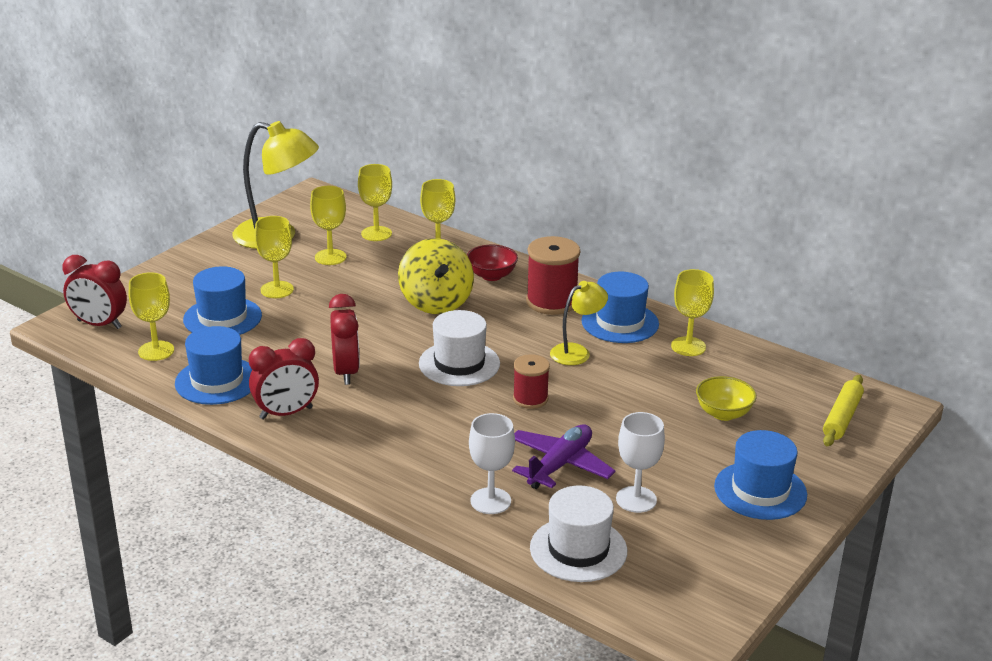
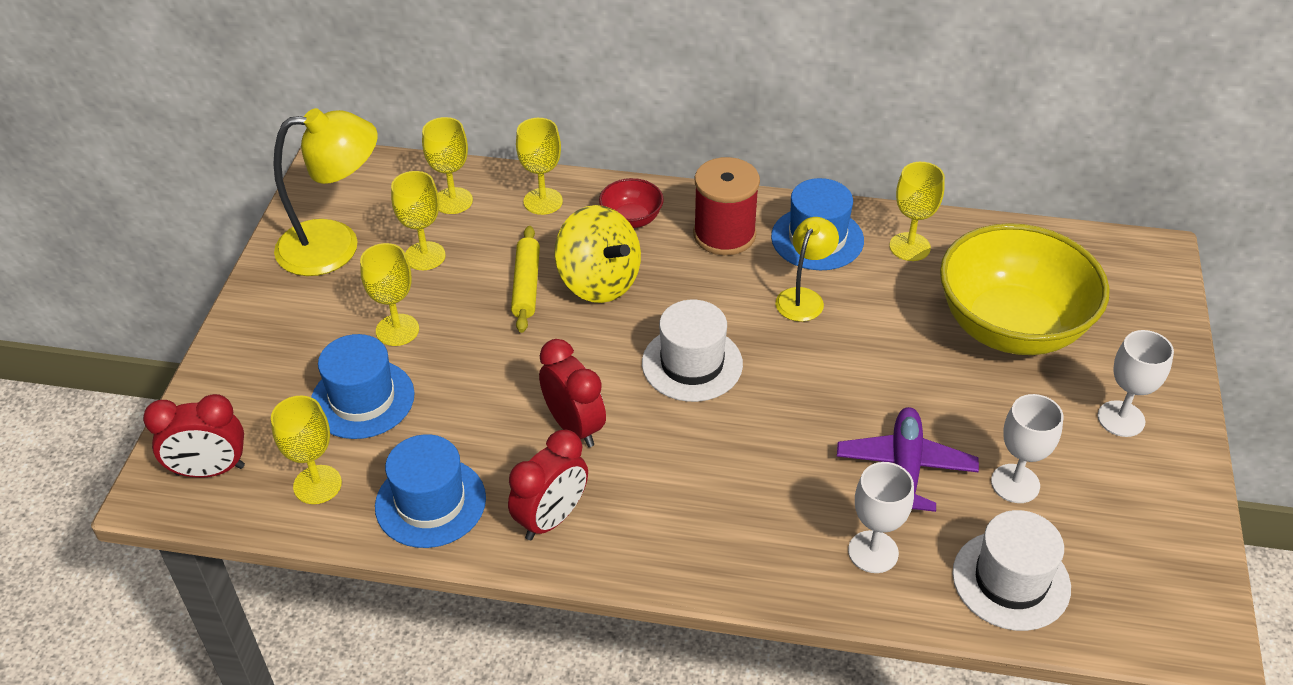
camera: 25 degrees left, 15 degrees up
red spool [513,354,550,409] -> none
yellow bowl [696,376,757,421] -> yellow bowl [940,223,1110,355], size x2.32
blue hat [714,430,807,520] -> white goblet [1098,330,1174,437]
yellow rolling pin [823,375,864,446] -> yellow rolling pin moved to [511,226,540,333]

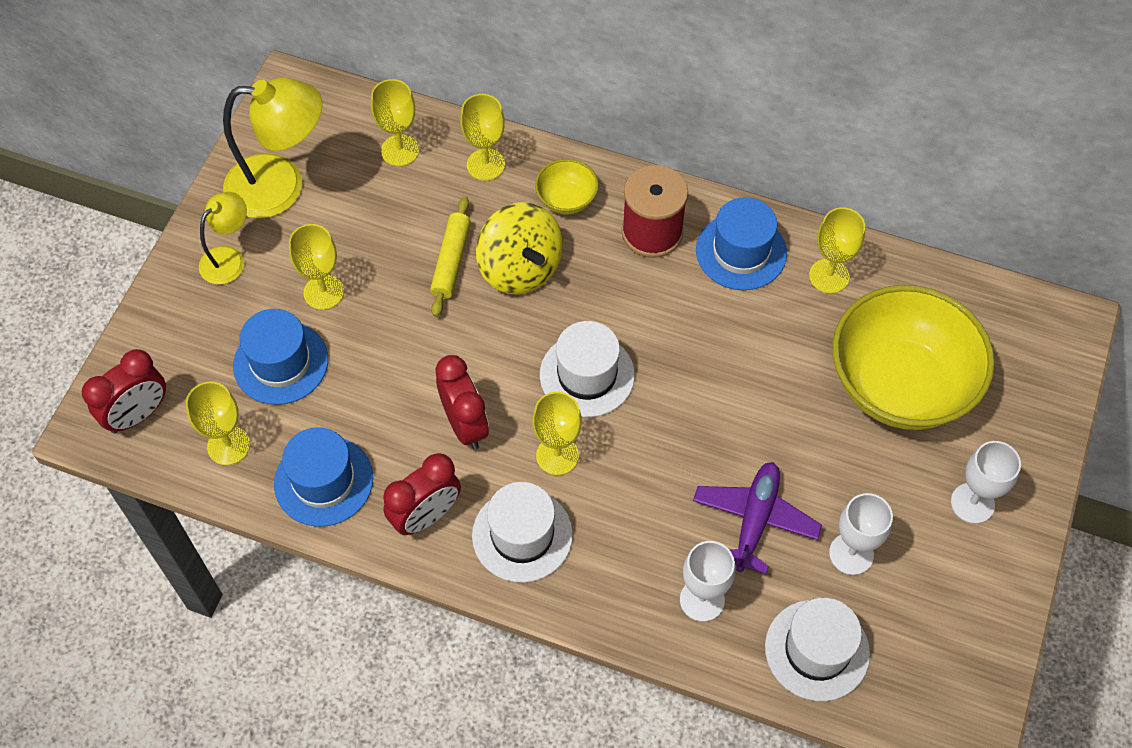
camera: 10 degrees right, 15 degrees up
red clock [143,394,245,478] -> red clock turned 45 degrees counterclockwise [82,349,166,433]
yellow goblet [391,171,446,270] -> yellow goblet moved to [533,392,582,475]
red bowl [599,178,664,228] -> yellow bowl [535,159,598,215]
yellow lamp [776,217,839,322] -> yellow lamp moved to [199,192,247,284]
none -> white hat [472,482,573,583]

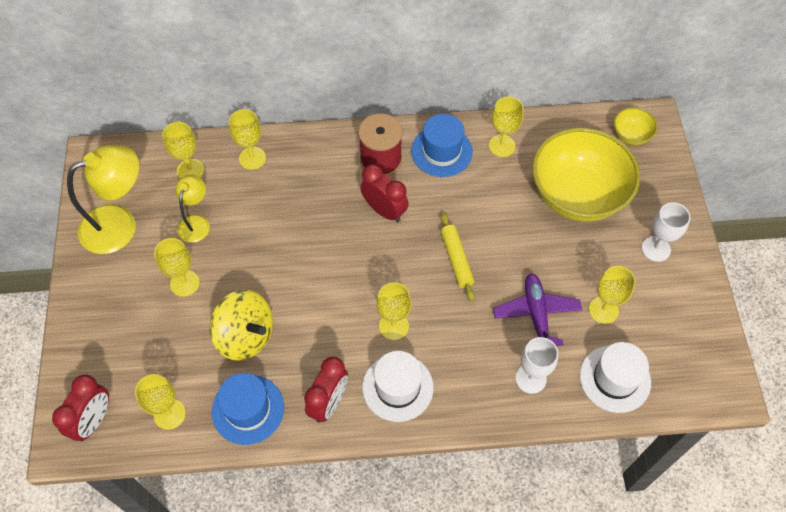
camera: 25 degrees left, 0 degrees up
yellow lamp [199,192,247,284] -> yellow lamp moved to [175,174,210,243]
blue hat [233,309,328,405] -> none
yellow rolling pin [430,196,471,317] -> yellow rolling pin moved to [440,212,475,302]
red clock [435,355,489,450] -> red clock moved to [360,164,408,222]
yellow spinning top [476,202,563,295] -> yellow spinning top moved to [210,290,273,361]
yellow bowl [535,159,598,215] -> yellow bowl moved to [614,107,658,145]
white hat [540,321,635,417] -> none
white goblet [829,493,893,575] -> yellow goblet [589,266,636,324]

